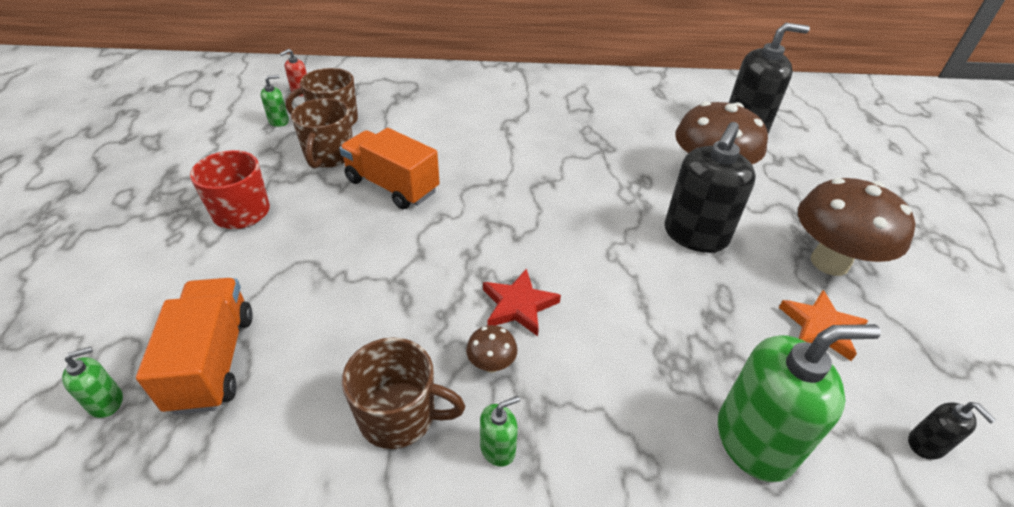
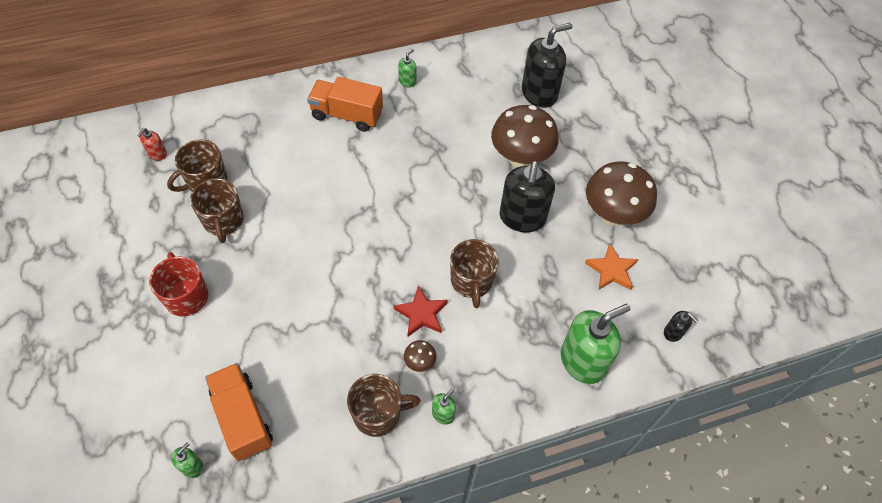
camera: 20 degrees left, 15 degrees up
green soap dispenser [261,75,289,127] -> green soap dispenser moved to [398,49,416,88]
orange truck [339,128,440,209] -> orange truck moved to [307,77,383,132]
none -> brown mug [450,239,499,308]

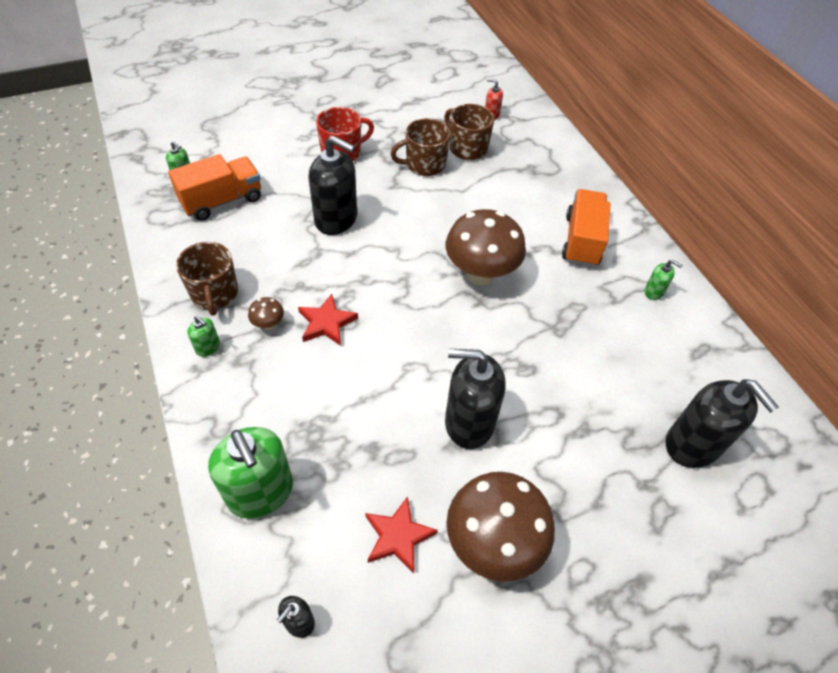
camera: 85 degrees right, 5 degrees down
brown mug [450,239,499,308] -> none
brown mushroom [491,105,559,167] -> brown mushroom moved to [446,209,526,285]
orange star [585,244,638,290] -> red star [365,496,438,573]
none -> black soap dispenser [308,136,357,235]

